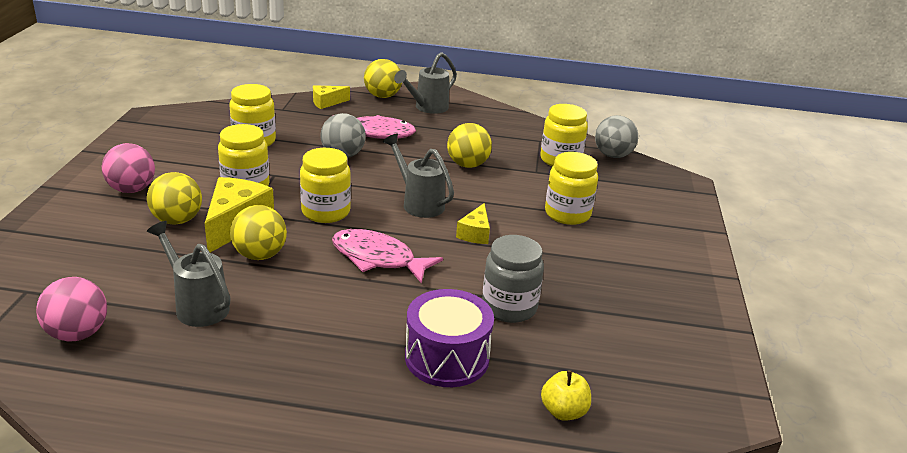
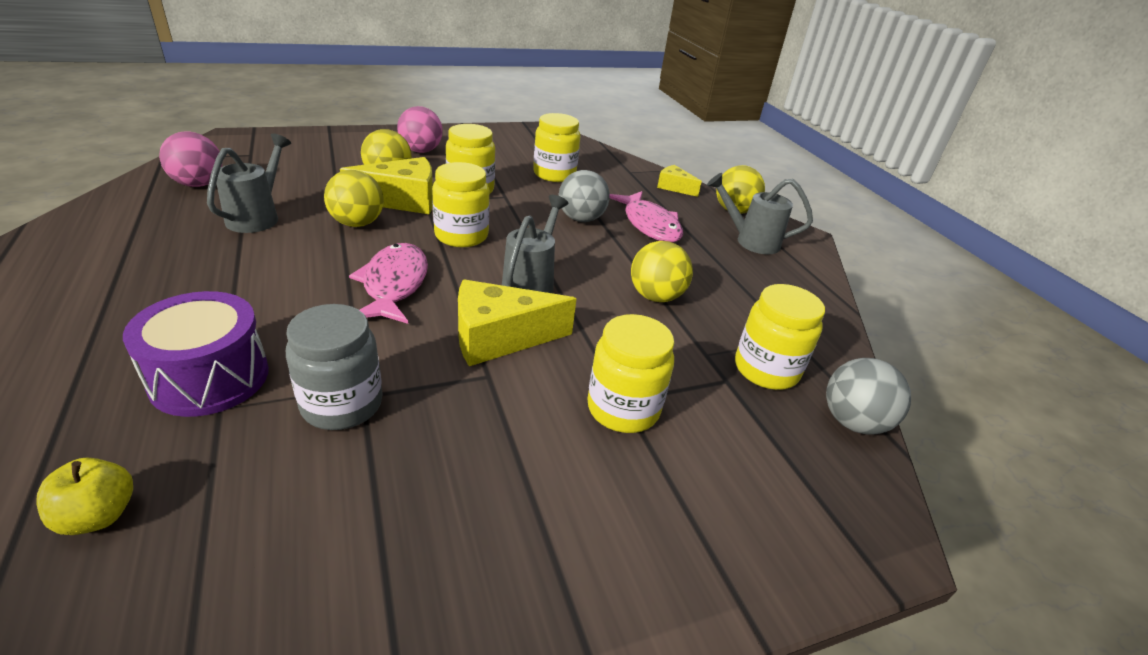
camera: 60 degrees right, 5 degrees up
yellow cheese [456,203,490,244] -> yellow cheese [458,279,577,366], size x1.79

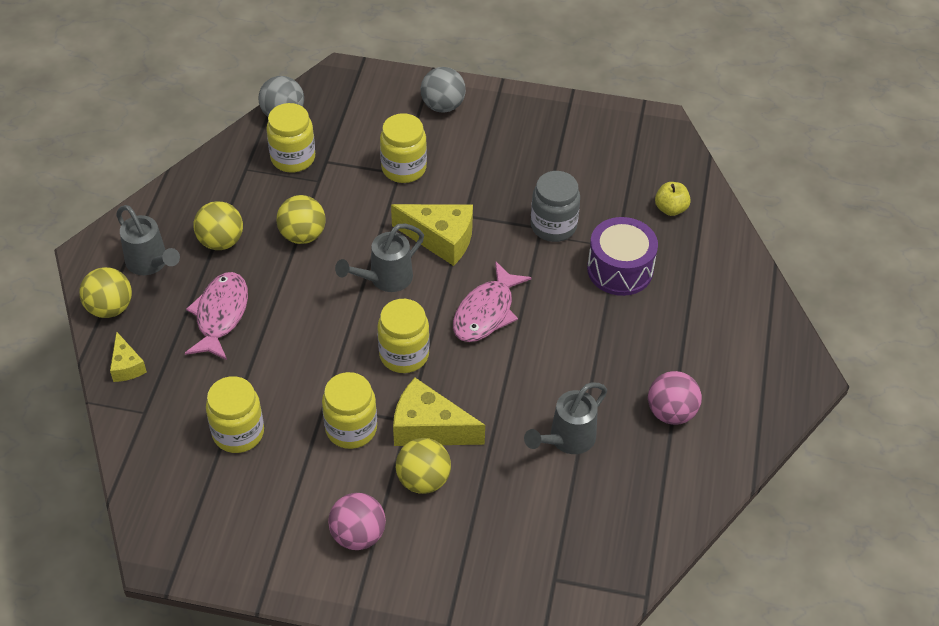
camera: 145 degrees left, 15 degrees up
pink ball [159,131,222,187] -> pink ball moved to [648,371,702,425]
yellow ball [324,170,384,227] -> yellow ball moved to [193,201,243,250]
grey ball [559,170,610,222] -> grey ball moved to [421,67,466,113]

